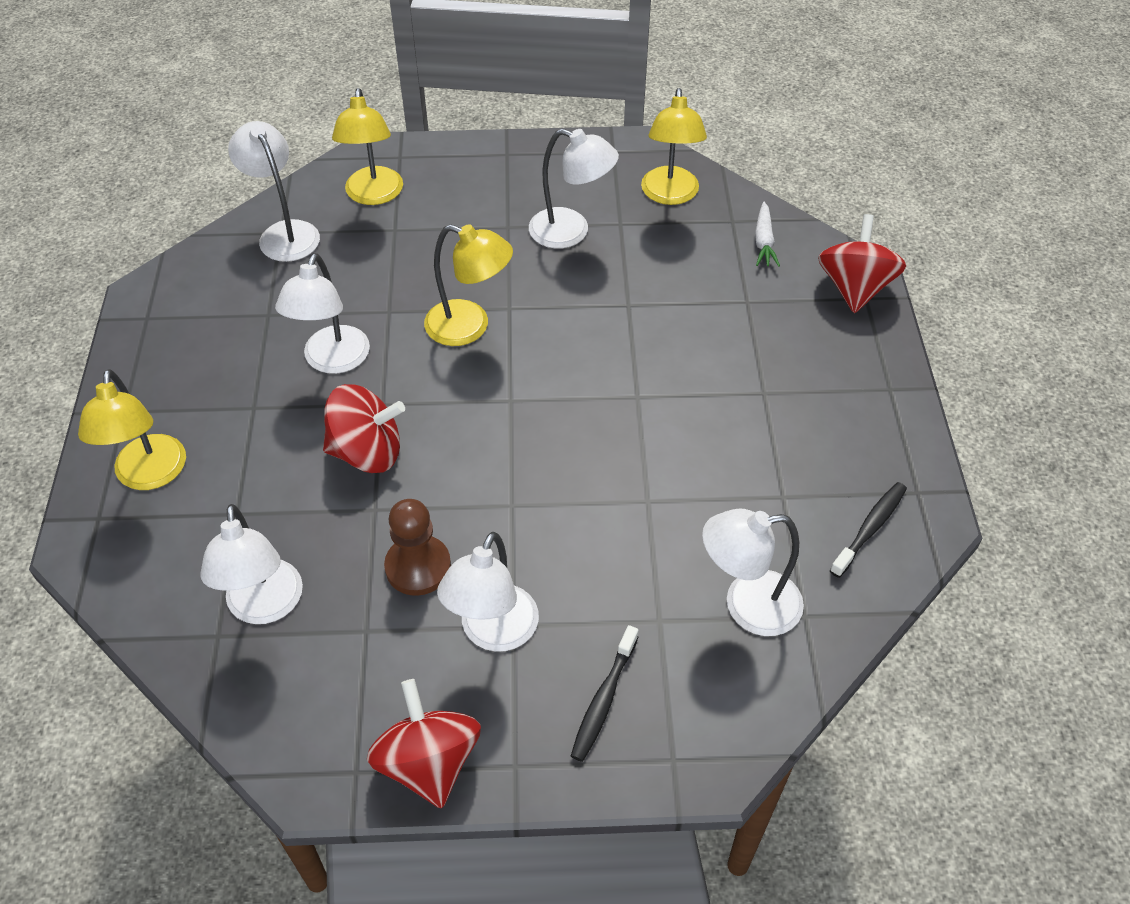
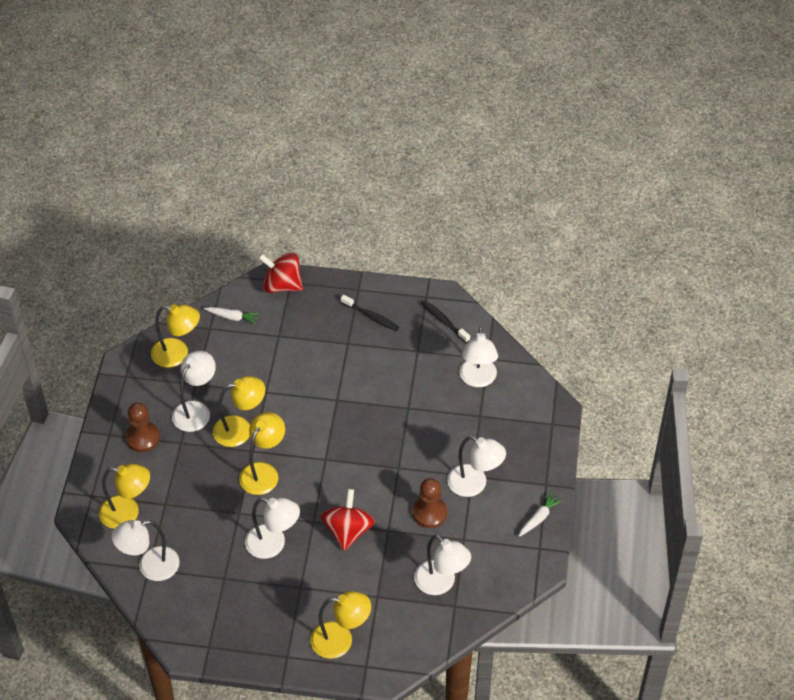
camera: 80 degrees left, 0 degrees up
white lamp [201,504,303,624] -> white lamp turned 45 degrees clockwise [414,535,471,595]
red spinning top [367,679,481,808] -> white carrot [519,492,563,537]
black toothbrush [571,625,639,762] -> black toothbrush moved to [341,295,399,331]
none -> brown pawn [126,403,160,452]
none -> yellow lamp [213,376,265,447]

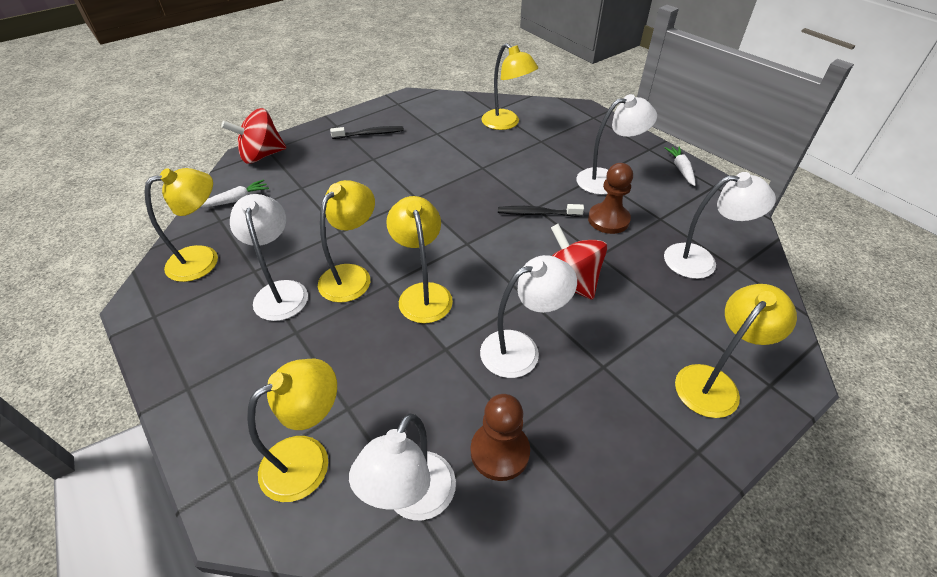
camera: 45 degrees left, 5 degrees down
brown pawn [126,403,160,452] -> brown pawn moved to [471,394,530,481]
black toothbrush [421,300,470,343] -> black toothbrush moved to [498,204,584,217]
white lamp [459,326,498,387] -> yellow lamp [482,43,538,130]

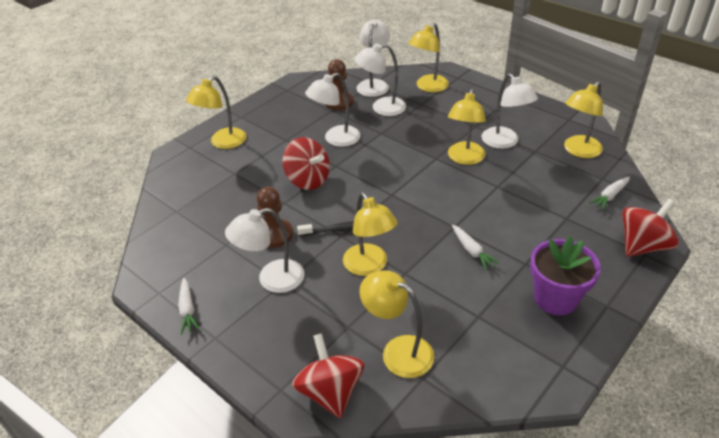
camera: 170 degrees right, 5 degrees down
black toothbrush [330,126,404,139] -> purple flower pot [530,236,601,315]
yellow lamp [386,196,453,323] -> yellow lamp moved to [343,192,398,276]
white lamp [664,172,776,279] -> white lamp moved to [355,43,406,116]
none -> red spinning top [292,333,364,419]
none -> white carrot [452,225,500,270]

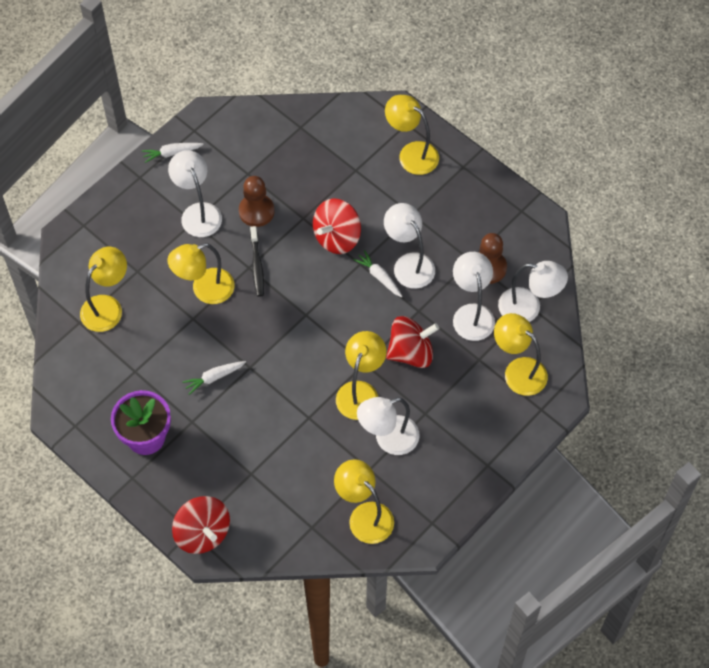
camera: 90 degrees right, 20 degrees up
red spinning top [292,333,364,419] -> red spinning top moved to [386,316,439,368]
yellow lamp [448,89,486,165] -> yellow lamp turned 90 degrees clockwise [336,331,386,420]
white carrot [589,177,630,210] -> white carrot moved to [353,250,402,297]

